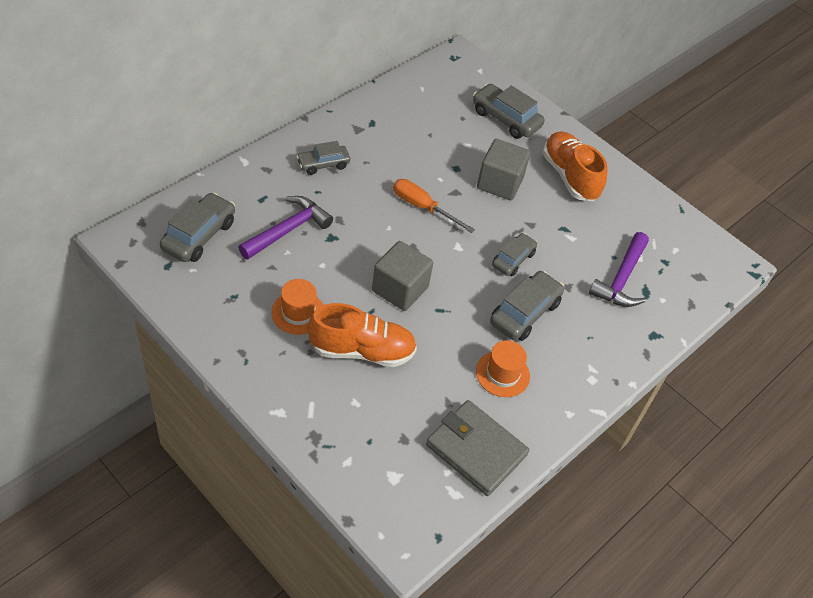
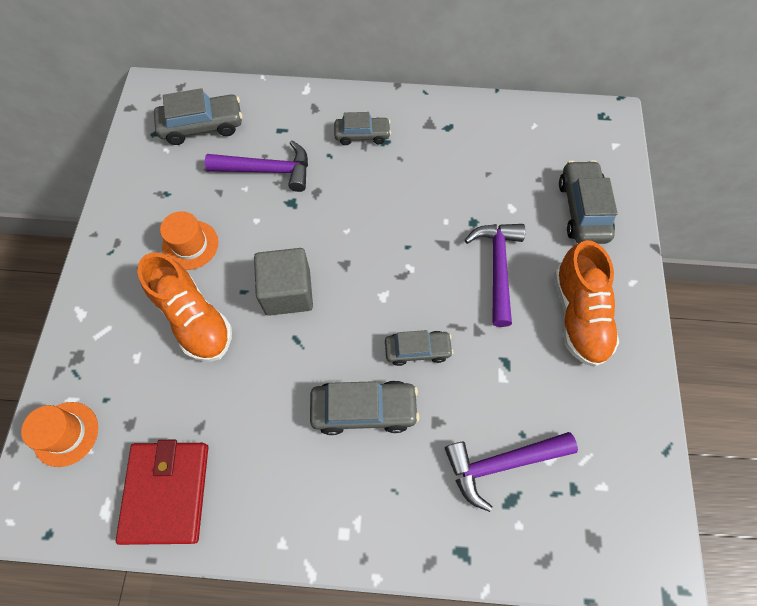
camera: 55 degrees right, 15 degrees up
grey car [296,141,350,175] -> grey car turned 150 degrees clockwise [334,112,391,145]
orange screwdriver [393,179,475,233] -> none
grey wallet [426,400,529,496] -> red wallet [116,440,208,545]
orange hat [476,340,530,397] -> orange hat moved to [21,402,98,467]
grey cube [477,139,530,200] -> purple hammer [465,224,525,327]
orange shoe [543,132,608,201] -> orange shoe turned 150 degrees clockwise [554,240,619,367]

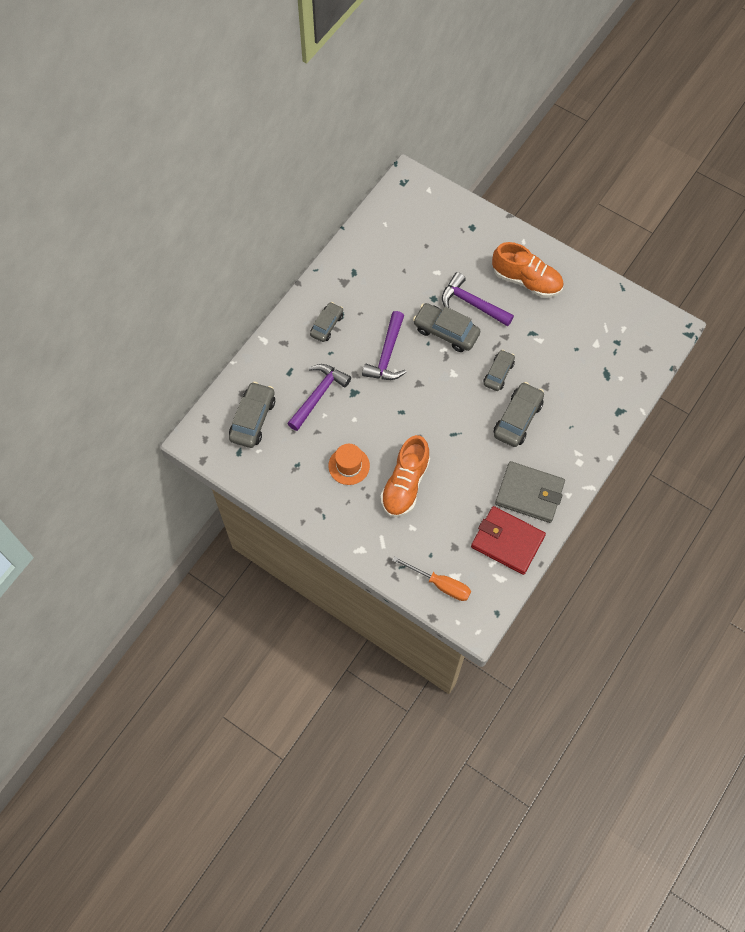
camera: 60 degrees left, 0 degrees up
orange hat [21,402,98,467] -> orange screwdriver [392,556,471,601]
orange shoe [137,253,232,362] -> orange shoe turned 120 degrees clockwise [380,435,430,517]
grey cube [254,248,313,316] -> none
purple hammer [445,432,578,512] -> purple hammer moved to [362,311,406,380]
grey car [559,160,618,244] -> grey car moved to [413,303,480,352]
none -> grey wallet [495,461,565,523]

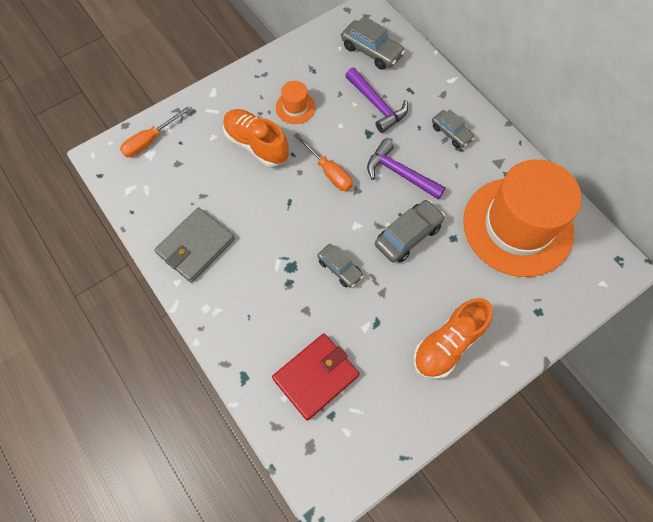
camera: 110 degrees right, 0 degrees up
purple hammer [442,272,514,326] -> none
red wallet [471,506,546,575] -> red wallet moved to [272,333,359,421]
grey car [494,382,544,447] -> none
none -> orange screwdriver [294,133,353,191]
none -> orange hat [463,159,581,277]

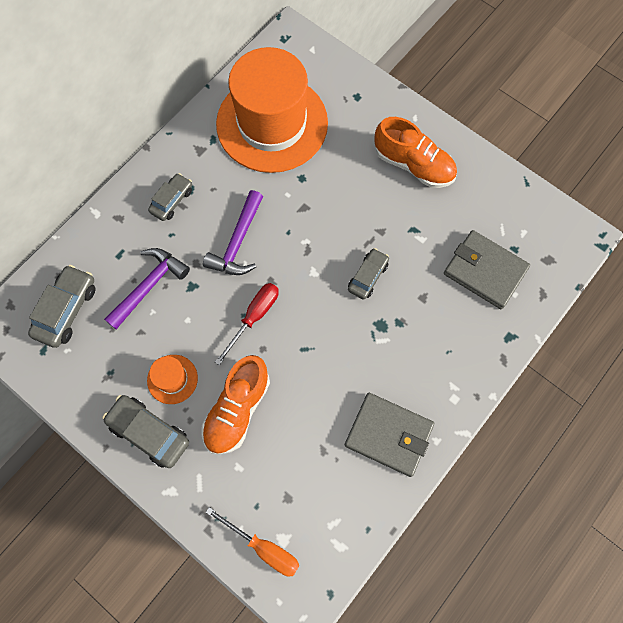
camera: 105 degrees left, 5 degrees up
red wallet [272,333,359,421] -> grey wallet [444,230,530,309]
orange screwdriver [294,133,353,191] -> red screwdriver [215,283,279,365]
grey car [375,200,445,263] -> grey car moved to [102,395,189,468]

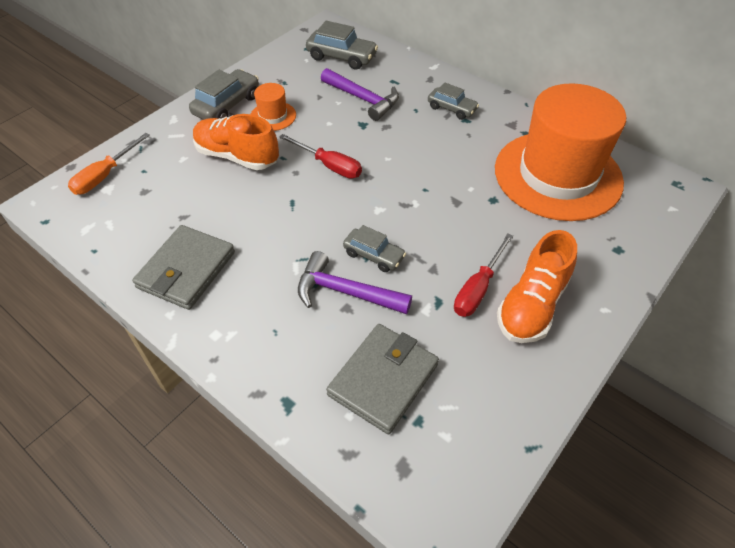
camera: 90 degrees right, 20 degrees down
purple hammer [203,190,263,275] -> purple hammer moved to [298,251,412,314]
none -> red screwdriver [454,234,514,317]

